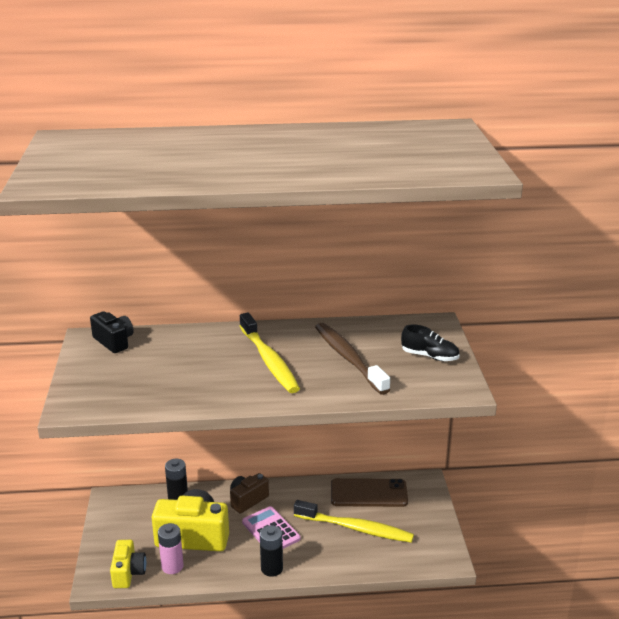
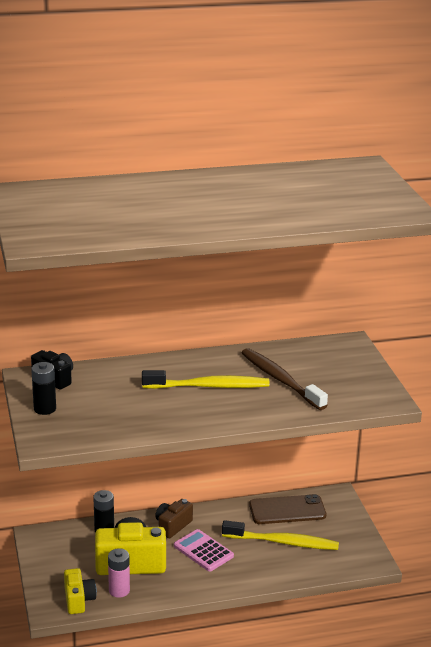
camera: 10 degrees left, 0 degrees up
yellow toothbrush [240,313,300,393] -> yellow toothbrush turned 60 degrees counterclockwise [142,370,270,389]
black battery [260,525,283,577] -> black battery moved to [31,362,56,415]
black shoe [401,324,459,361] -> none

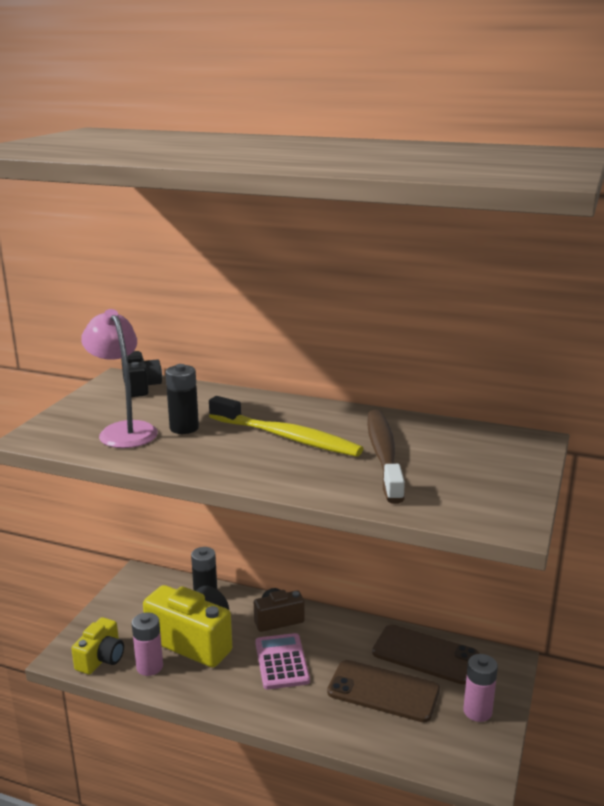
camera: 35 degrees right, 5 degrees down
black battery [31,362,56,415] -> black battery moved to [165,364,199,434]
yellow toothbrush [222,520,339,550] -> brown phone [327,660,440,722]
none -> pink lamp [81,309,158,448]
none -> pink battery [463,654,498,722]

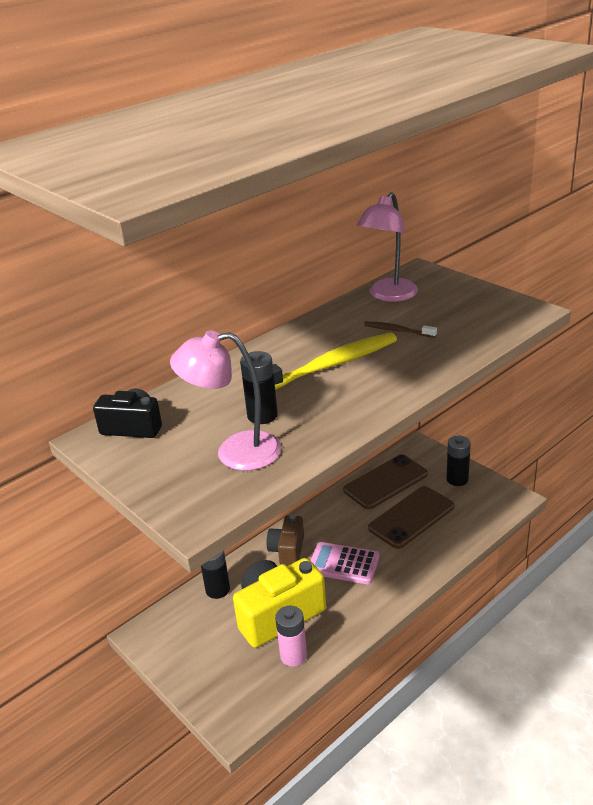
camera: 60 degrees left, 10 degrees up
yellow camera [71,617,124,675] -> none
brown toothbrush [367,410,405,504] -> brown toothbrush [364,321,437,338], size x0.48
pink battery [463,654,498,722] -> black battery [446,436,471,486]
none -> pink lamp [357,192,418,302]

